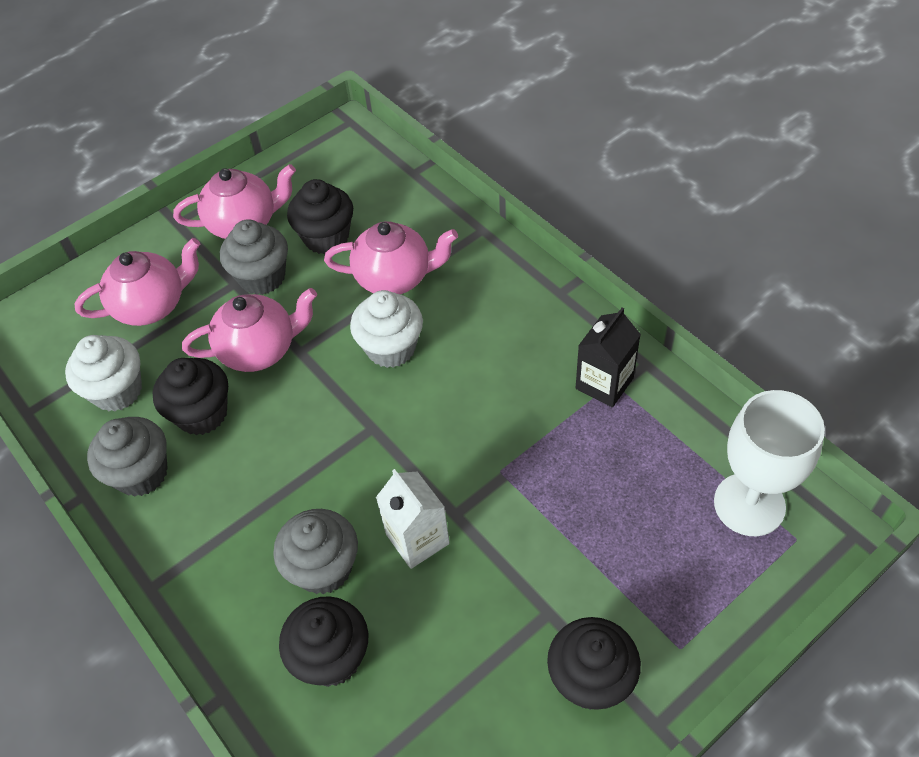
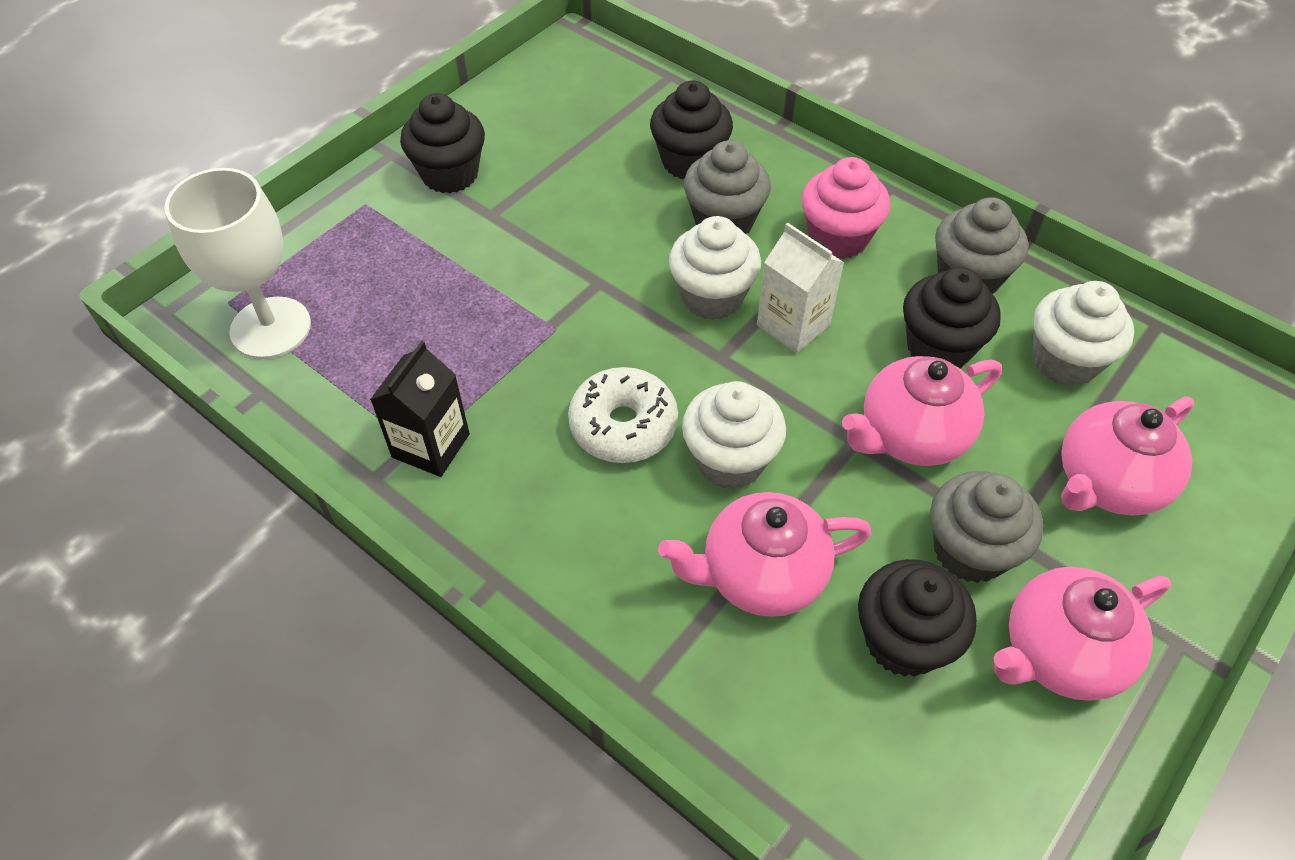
camera: 165 degrees right, 0 degrees up
white carton [376,469,450,569] -> white carton moved to [757,223,844,353]
none -> white donut [568,367,678,463]
none -> white cupcake [669,216,761,320]
none -> pink cupcake [802,157,890,259]

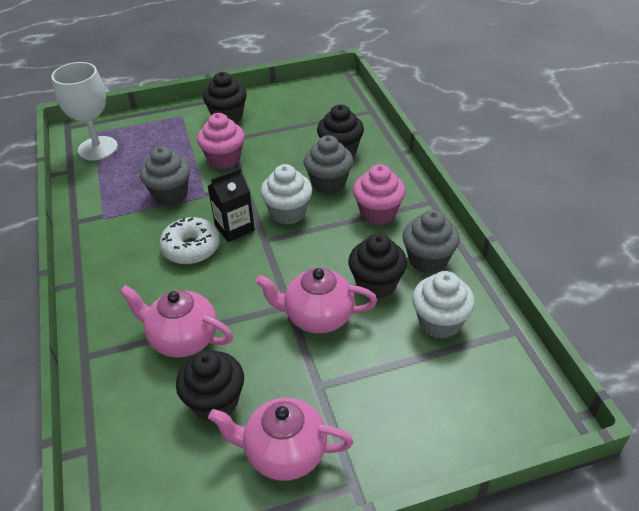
camera: 35 degrees right, 10 degrees down
black carton [370,341,470,477] -> black carton moved to [207,168,255,242]
white cupcake [682,381,786,489] -> none
white carton [757,223,844,353] -> none
grey cupcake [930,471,1043,583] -> grey cupcake moved to [140,146,190,205]
pink teapot [1061,396,1194,515] -> none
none -> pink cupcake [197,113,245,169]

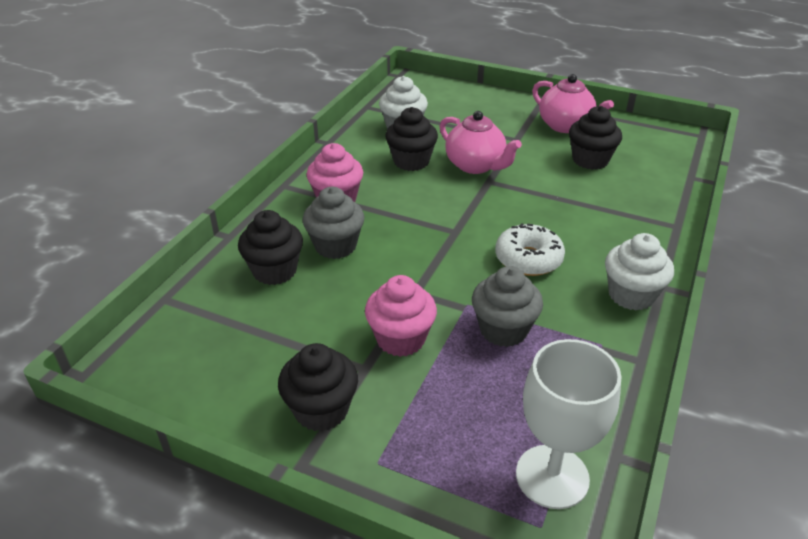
camera: 140 degrees left, 5 degrees down
pink teapot [120,285,233,357] -> none
black carton [207,168,255,242] -> none
white cupcake [260,164,312,225] -> white cupcake moved to [605,233,674,311]
grey cupcake [402,210,460,274] -> none

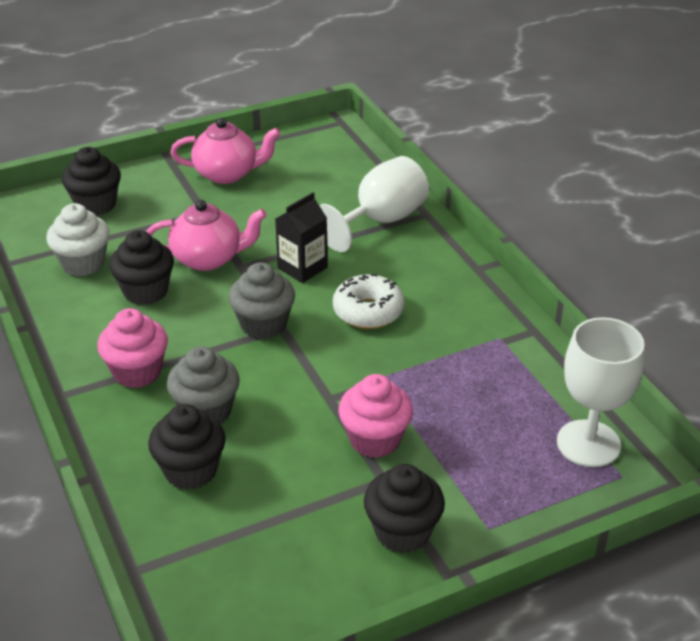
camera: 50 degrees left, 0 degrees up
grey cupcake [472,266,543,347] -> grey cupcake moved to [229,262,295,339]
black cupcake [569,106,622,170] -> black cupcake moved to [62,147,121,216]
white cupcake [605,233,674,311] -> none
none -> black carton [275,192,328,283]
none -> white goblet [319,156,429,252]

